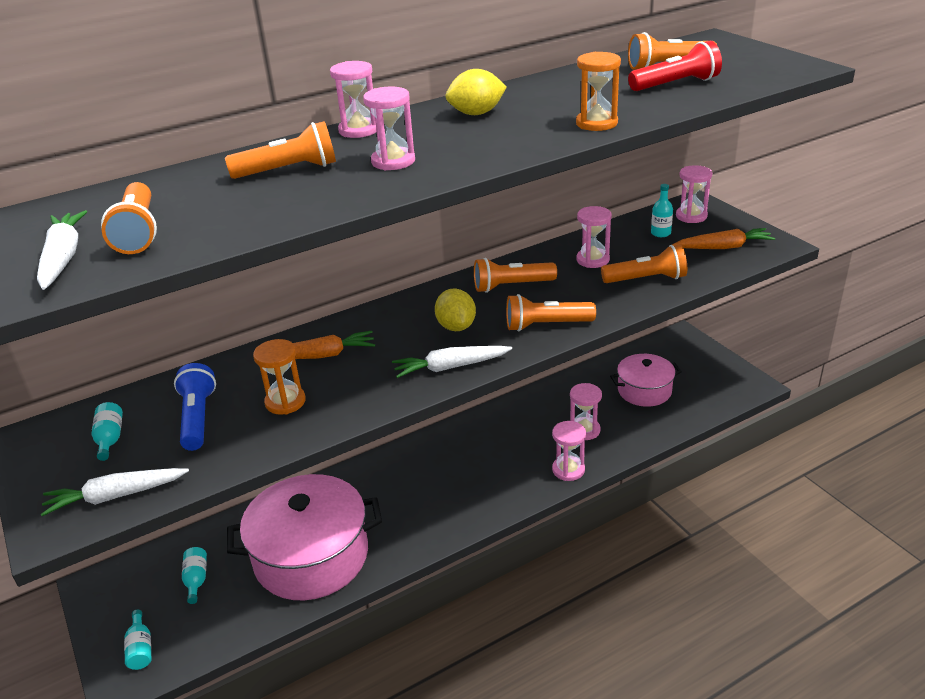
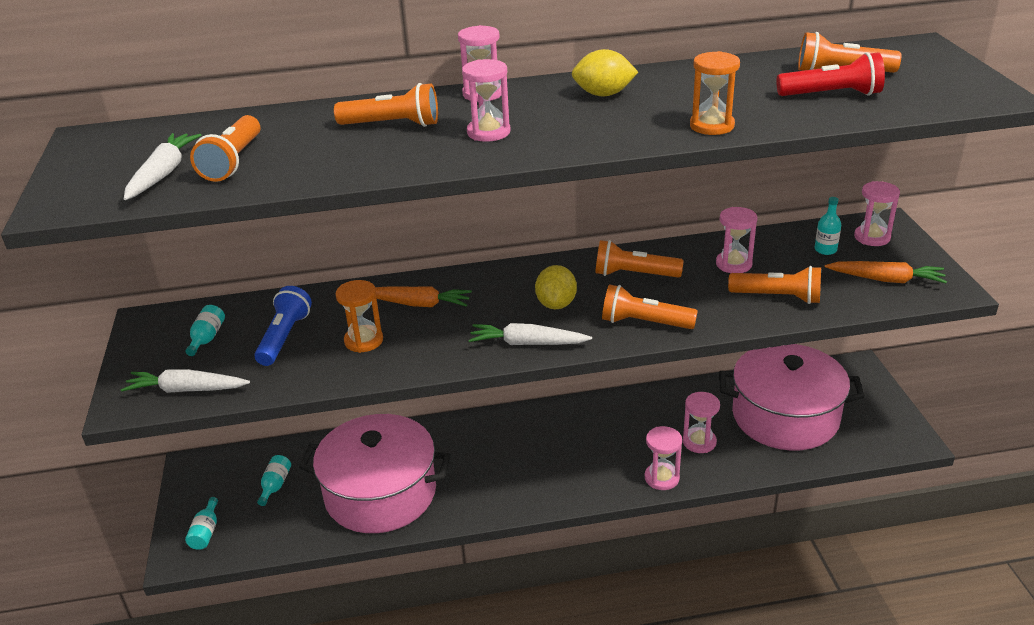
camera: 20 degrees right, 0 degrees up
pink pot [610,354,682,407] -> pink pot [719,344,864,451], size x1.77

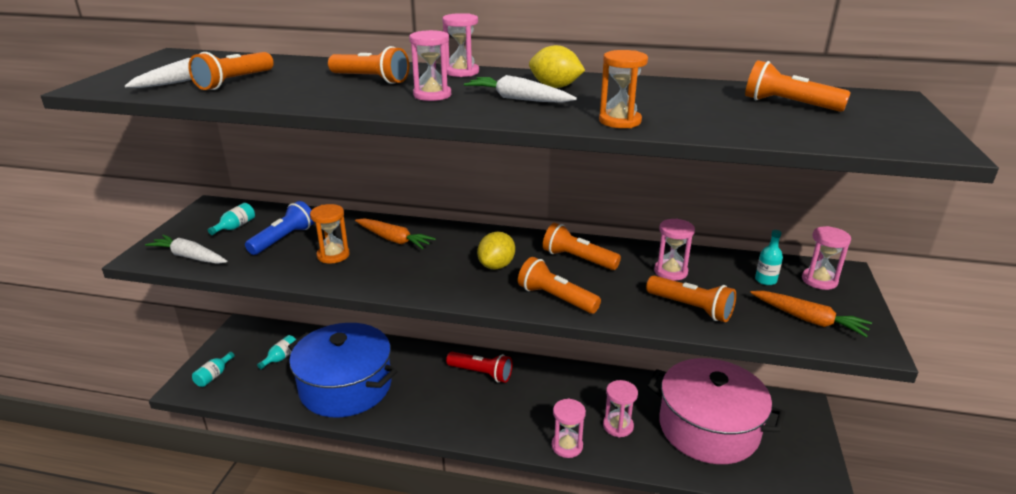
camera: 20 degrees right, 5 degrees down
pink pot [299,414,451,533] -> blue pot [288,323,398,417]
white carrot [469,323,592,345] -> white carrot moved to [464,75,577,103]
red flashlight [776,52,885,96] -> red flashlight moved to [446,352,512,383]

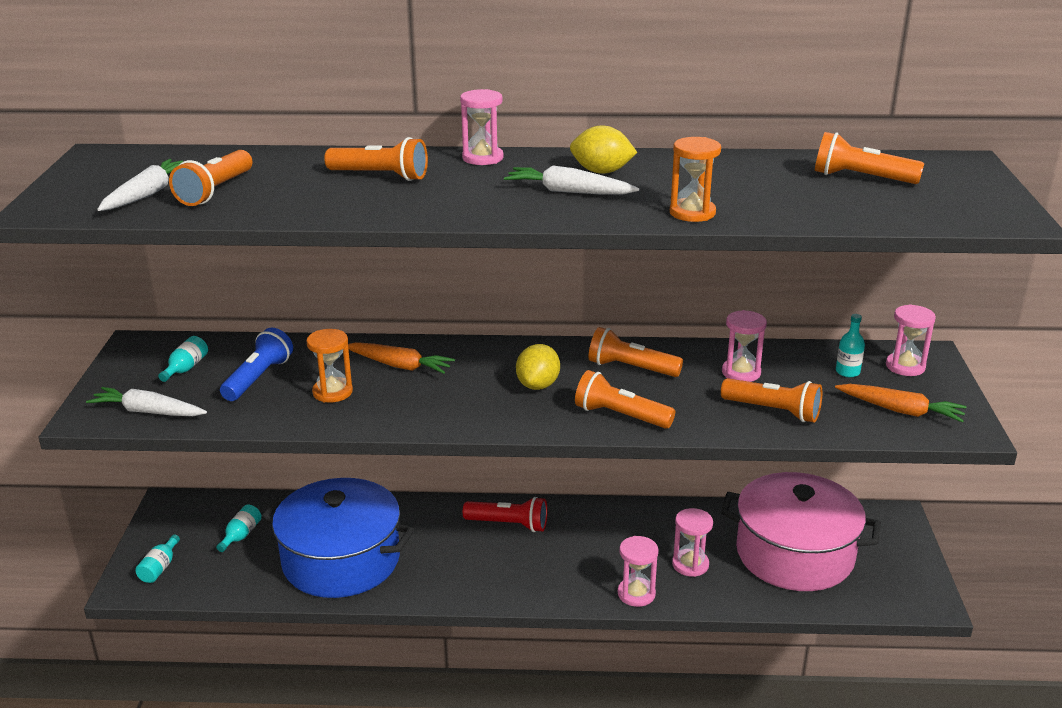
camera: 10 degrees left, 0 degrees up
pink hourglass [409,30,451,101] -> none

